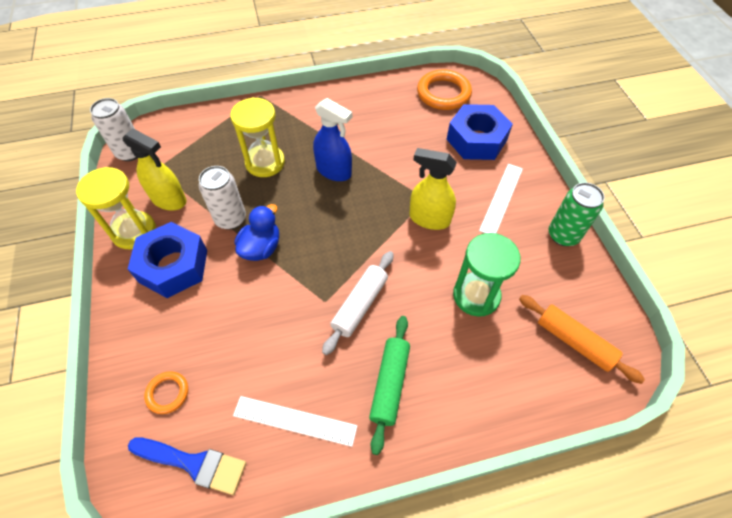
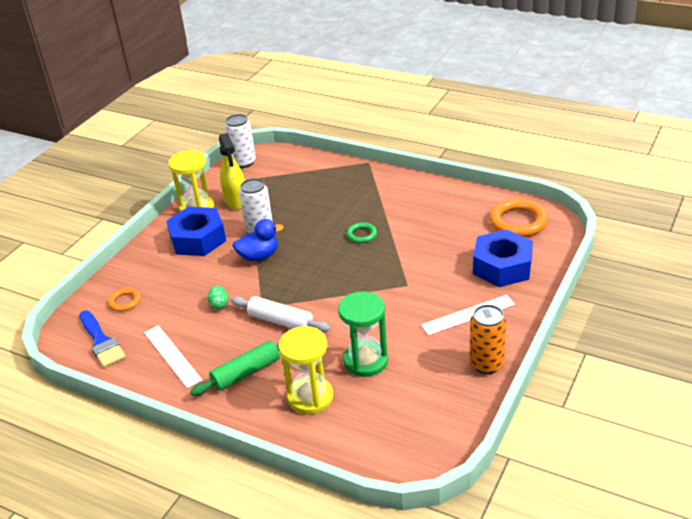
camera: 45 degrees right, 20 degrees down
yellow hourglass [230,97,285,177] -> yellow hourglass moved to [279,326,333,414]
blue spray bottle [313,98,352,181] -> green ring [347,222,377,243]
white rolling pin [322,251,394,355] -> white rolling pin turned 45 degrees clockwise [231,296,331,332]
yellow spray bottle [409,148,457,230] -> none
orange rolling pin [519,295,645,384] -> none
green can [549,182,605,246] -> orange can [470,304,506,374]
none -> green egg [208,286,228,309]

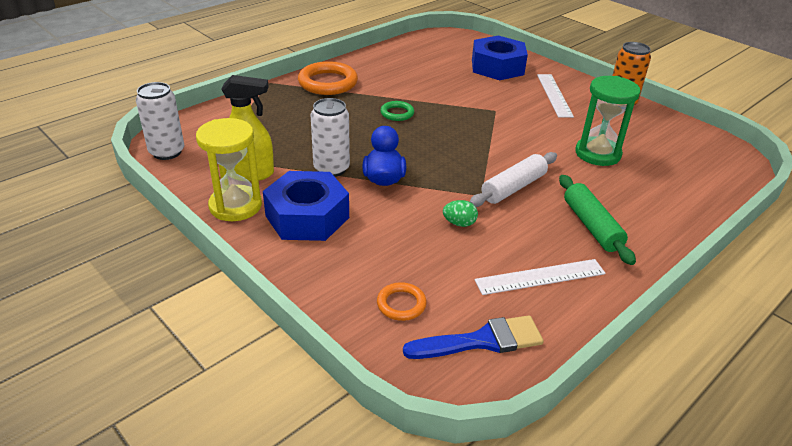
camera: 75 degrees left, 0 degrees up
yellow hourglass [279,326,333,414] -> none
orange ring [489,199,548,237] -> orange ring moved to [298,61,358,95]

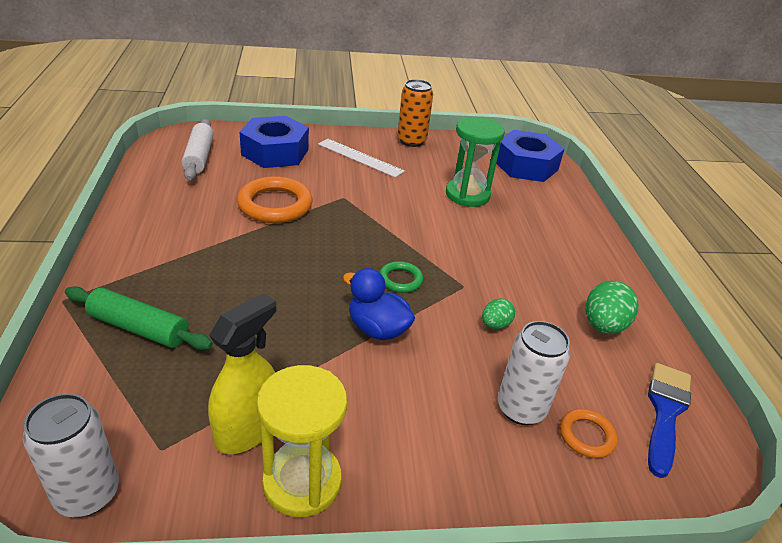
camera: 55 degrees left, 0 degrees up
blue nut [263,171,349,241] -> blue nut moved to [496,130,564,182]
orange ring [298,61,358,95] -> orange ring moved to [237,176,313,223]
white can [311,98,350,177] -> white can moved to [498,321,570,425]
green ring [380,101,414,121] -> green ring moved to [380,261,423,293]
white rolling pin [469,152,557,207] -> white rolling pin moved to [182,119,214,180]
white ruler [474,259,606,295] -> green egg [586,281,639,334]
green rolling pin [559,175,636,265] -> green rolling pin moved to [65,286,213,350]

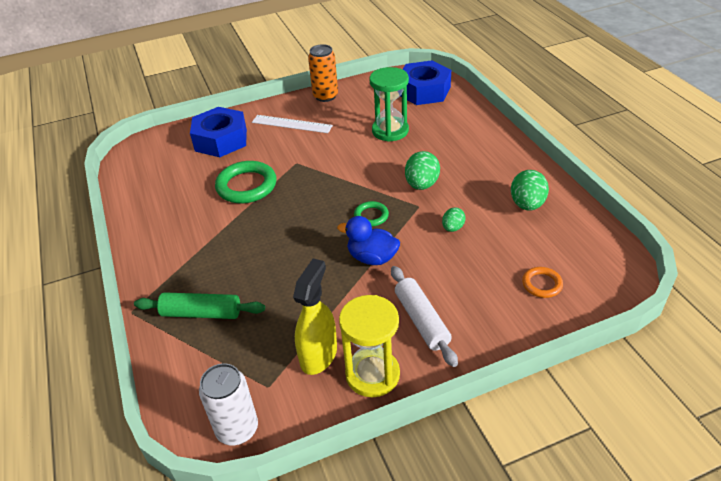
camera: 10 degrees left, 5 degrees up
white rolling pin [182,119,214,180] -> white rolling pin moved to [391,266,458,367]
orange ring [237,176,313,223] -> green ring [215,161,276,203]
white can [498,321,570,425] -> none
blue brush [648,363,691,478] -> none
none -> green egg [405,151,440,190]

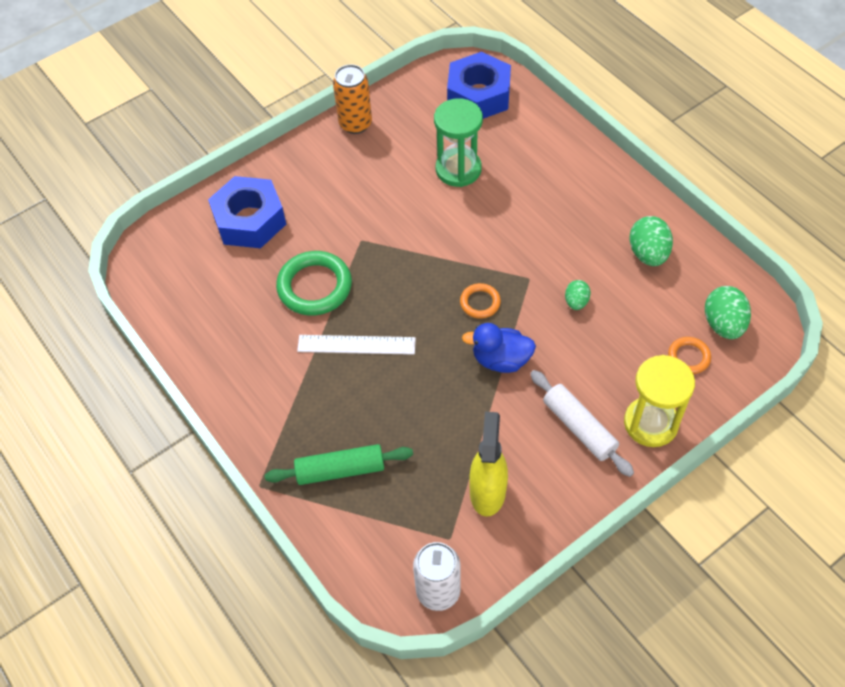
camera: 15 degrees left, 15 degrees up
white ruler [252,115,333,133] -> white ruler moved to [297,335,416,355]
yellow hourglass [339,295,400,397] -> yellow hourglass moved to [624,355,695,447]
green ring [354,201,389,226] -> orange ring [460,283,501,319]
green egg [405,151,440,190] -> green egg moved to [705,286,751,339]

